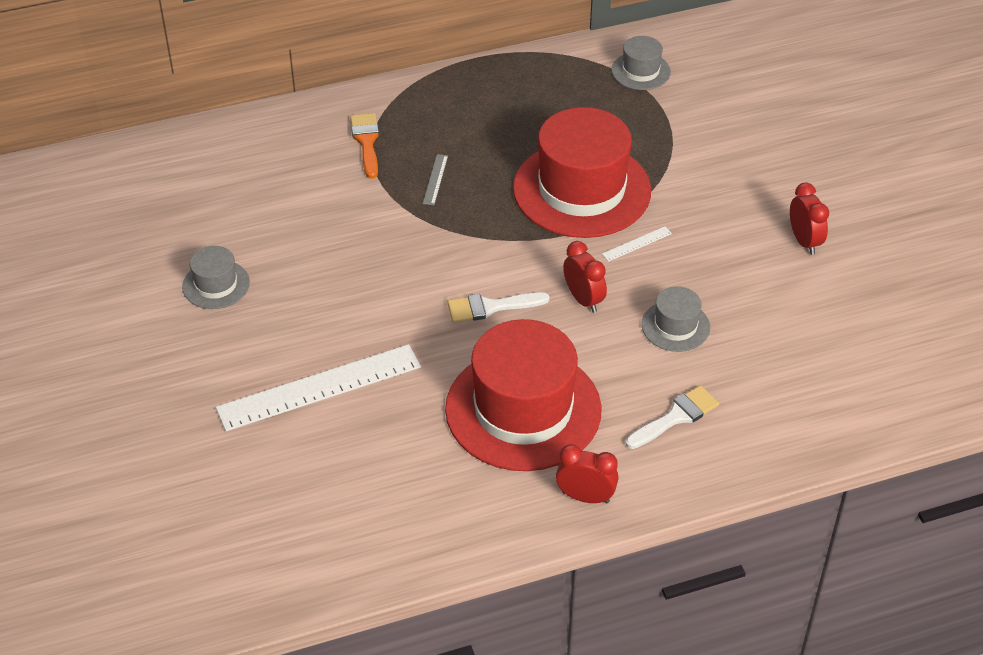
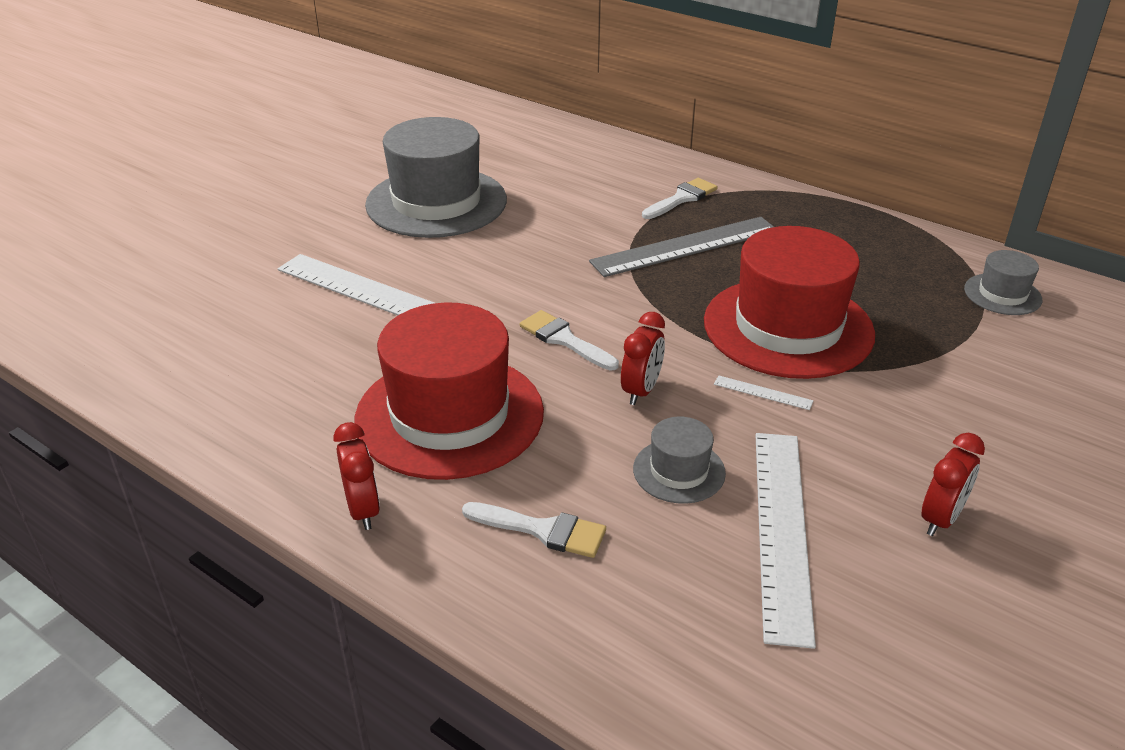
camera: 55 degrees right, 10 degrees down
grey hat [182,246,250,309] -> grey hat [365,117,507,238], size x2.18
orange brush [350,113,379,179] -> white brush [642,178,718,219]
grey ruler [423,154,448,205] -> grey ruler [589,217,774,277], size x2.49
none -> white ruler [756,433,816,649]

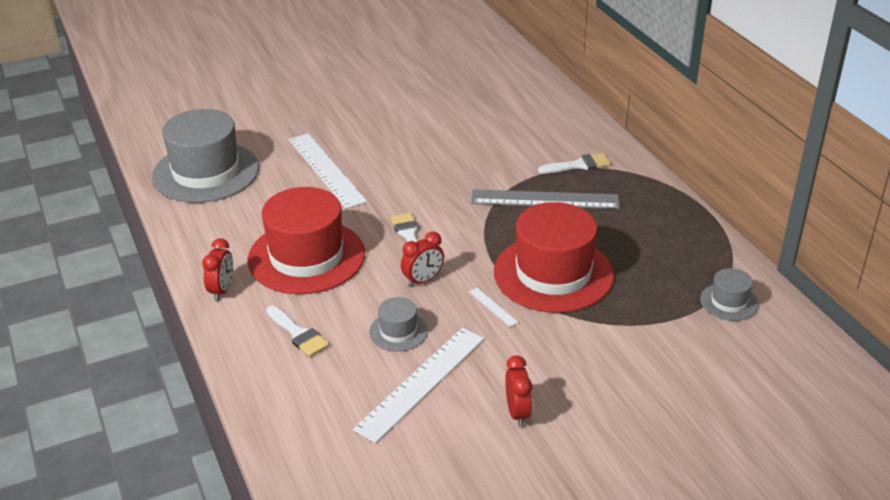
camera: 30 degrees right, 0 degrees up
grey hat [365,117,507,238] -> grey hat moved to [152,109,259,203]
red clock [922,433,985,536] -> red clock turned 75 degrees counterclockwise [505,355,532,427]

